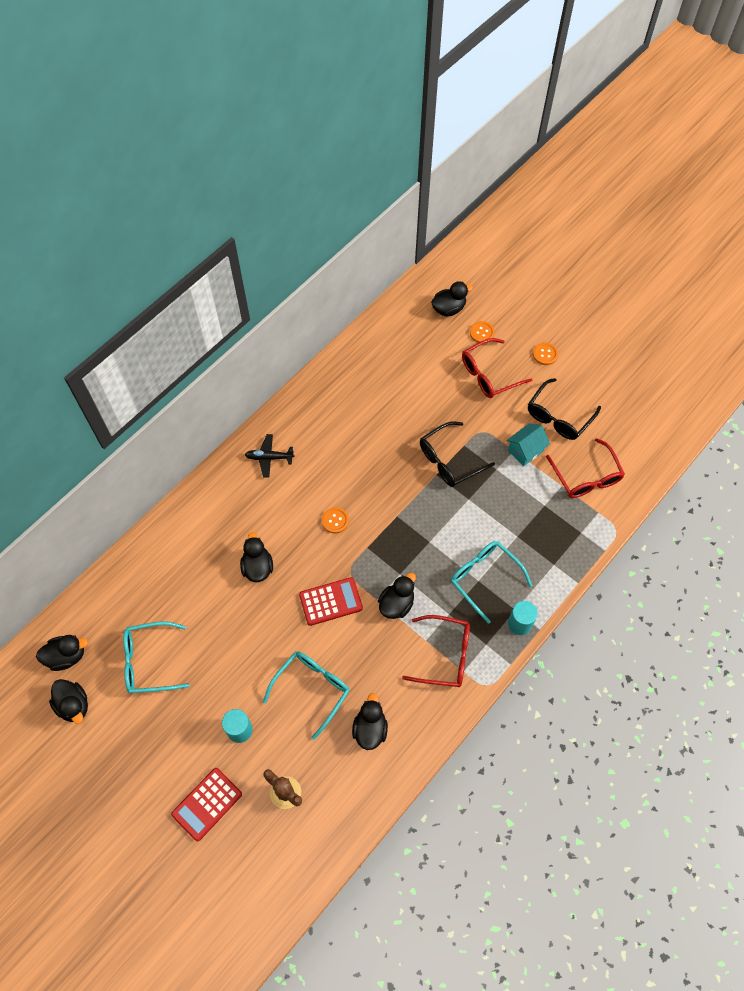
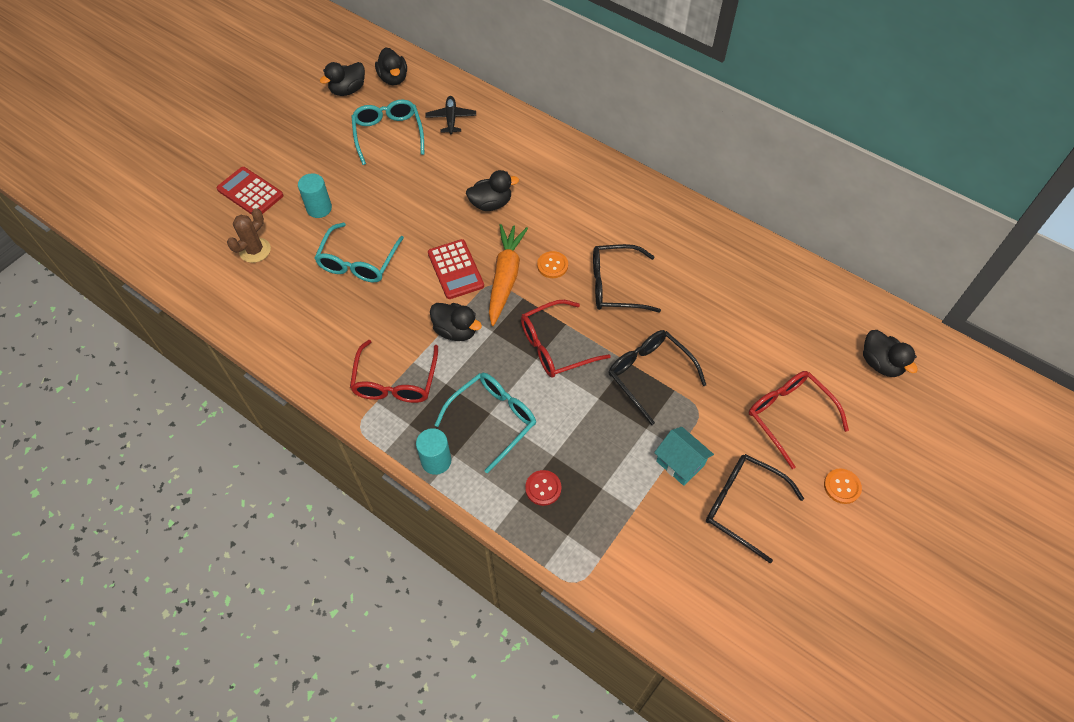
camera: 85 degrees right, 5 degrees down
black plane [245,434,294,478] -> black plane moved to [425,96,476,135]
turquoise glasses [263,651,349,740] -> turquoise glasses turned 75 degrees clockwise [315,222,404,282]
black duck [352,693,388,750] -> none
orange button [470,321,495,343] -> none
red glasses [546,438,625,498] -> red glasses moved to [521,300,611,378]
none -> orange carrot [489,224,528,326]
none -> red button [525,470,562,506]
none -> black glasses [593,244,661,313]

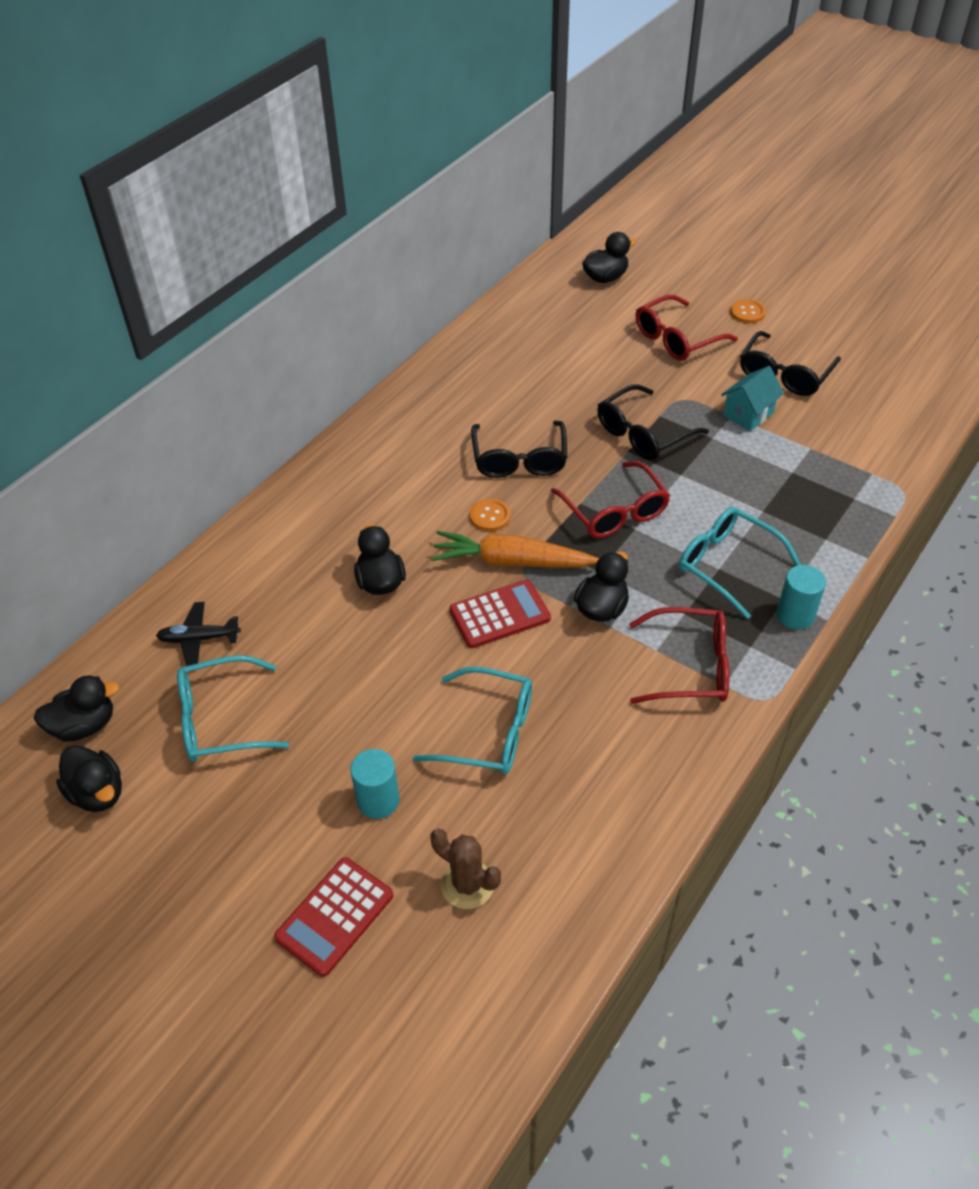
camera: 90 degrees left, 10 degrees down
red button [525,470,562,506] -> none

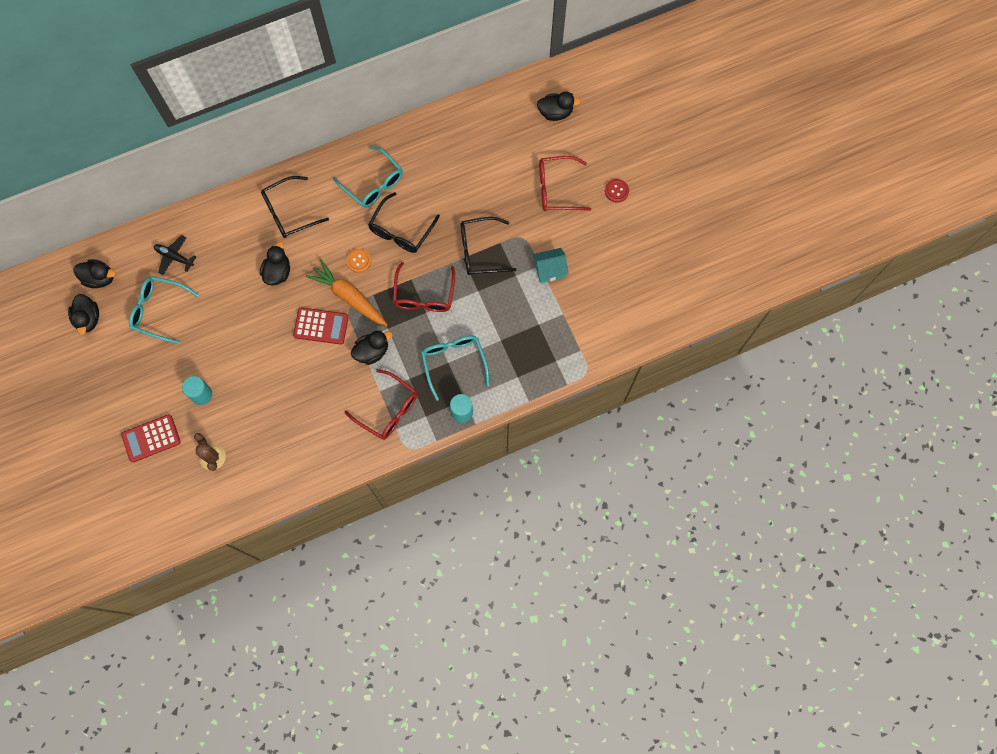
camera: 30 degrees right, 25 degrees up
turquoise glasses [413,666,532,775] -> turquoise glasses moved to [333,146,403,208]
orange button [730,299,766,323] -> red button [605,179,629,202]
black glasses [740,331,841,396] -> black glasses moved to [261,176,329,238]

